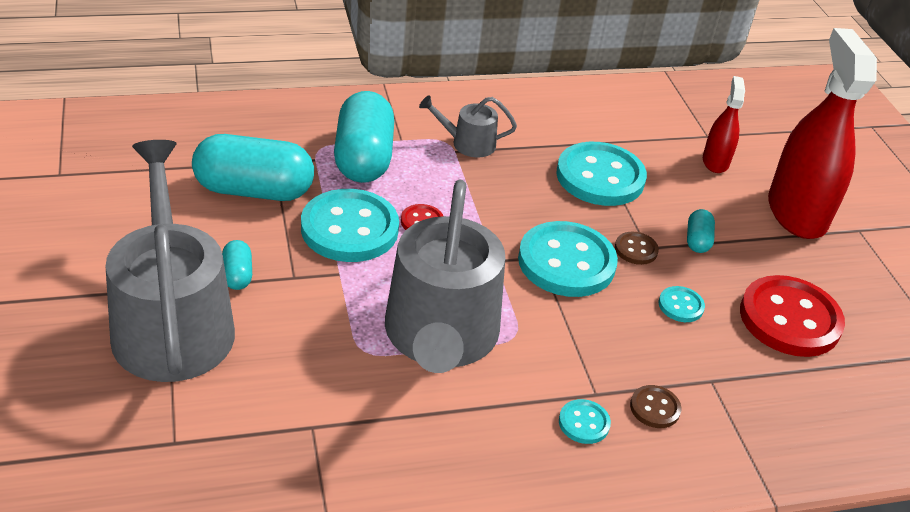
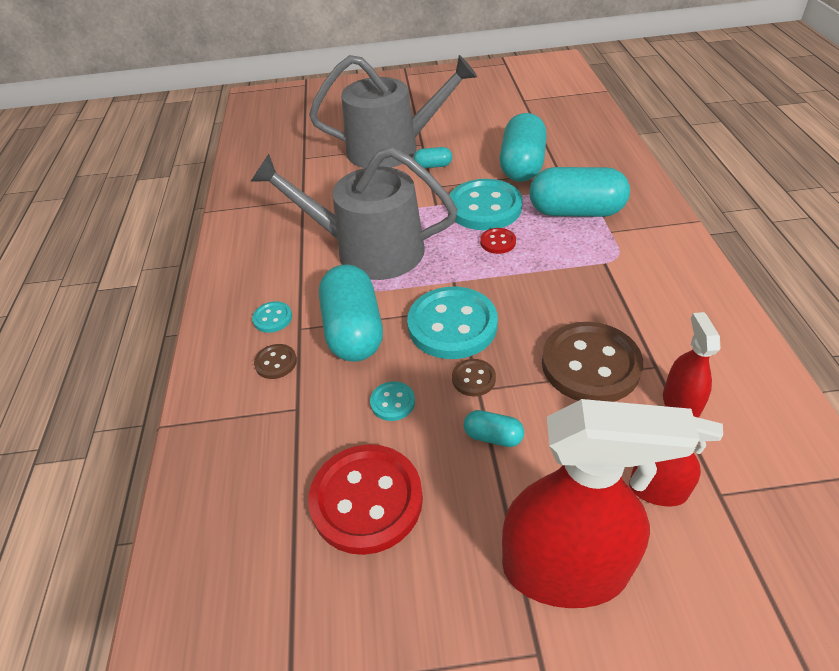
camera: 105 degrees right, 5 degrees up
grey watering can [419,95,517,157] -> none
turquoise button [556,142,647,206] -> brown button [542,322,643,402]
none -> turquoise capsule [319,264,383,362]
none -> red spray bottle [663,312,721,418]

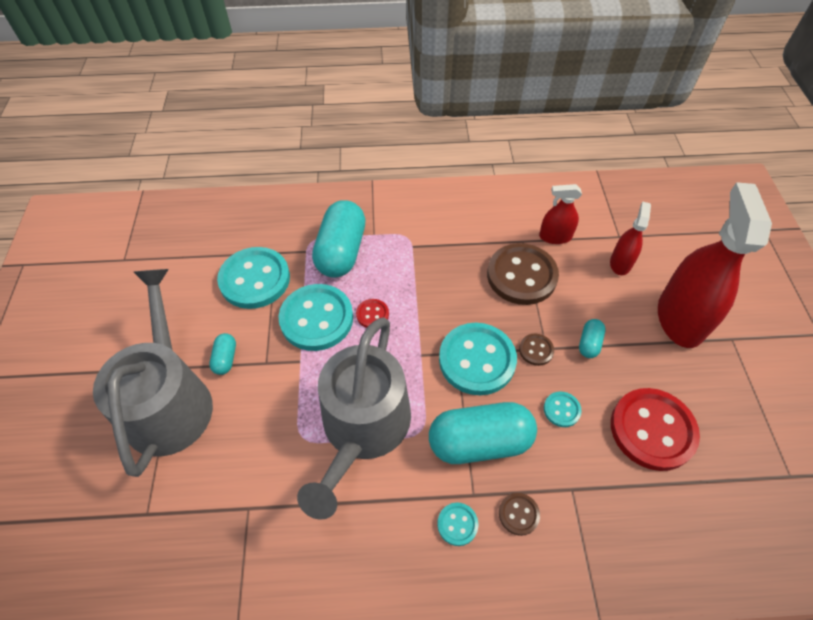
camera: 90 degrees left, 10 degrees up
turquoise capsule [499,113,547,182] -> turquoise button [217,247,290,309]

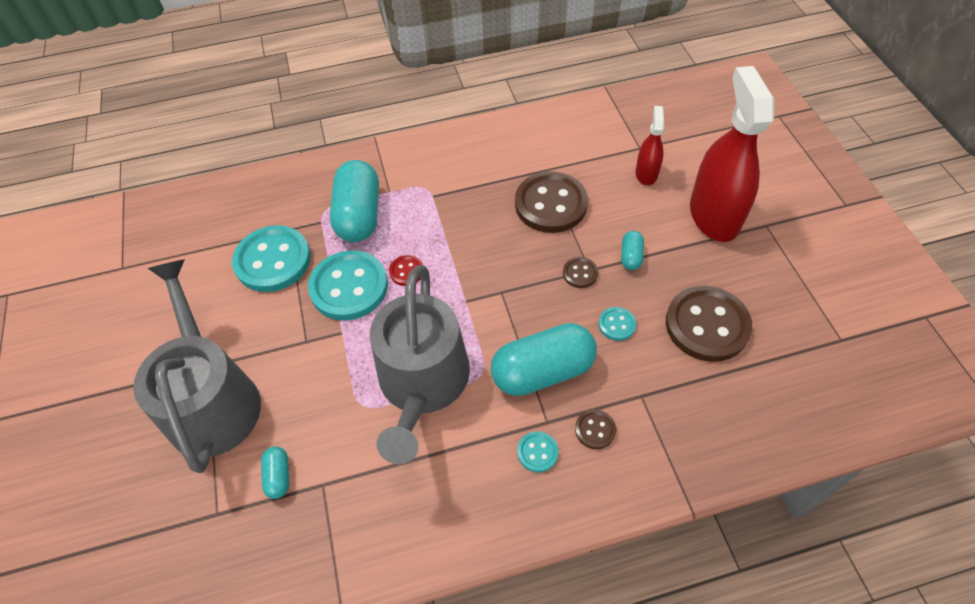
camera: 10 degrees left, 0 degrees up
turquoise capsule [209,333,236,375] -> turquoise capsule moved to [261,446,290,499]
turquoise button [439,323,517,395] -> none
red spray bottle [539,184,582,244] -> none
red button [611,388,700,471] -> brown button [666,286,752,362]

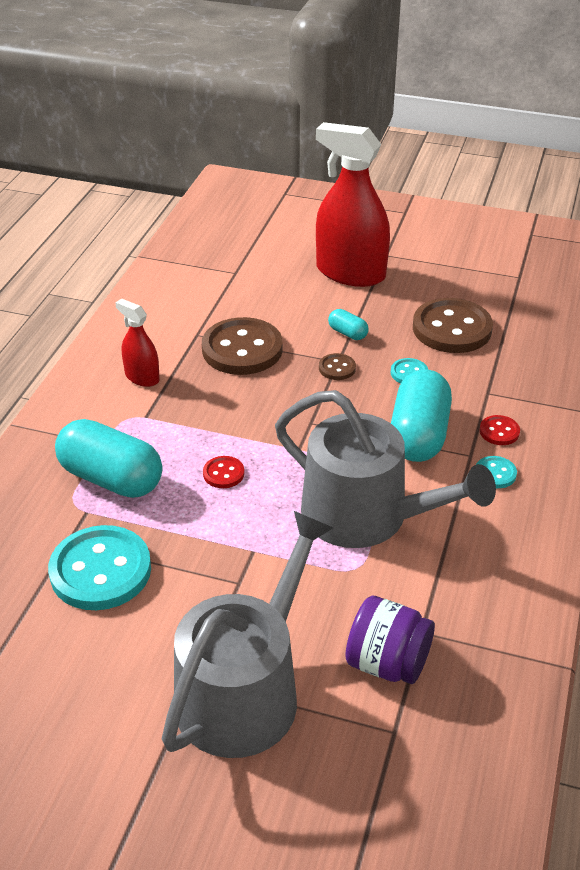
camera: 60 degrees left, 15 degrees down
grey watering can [133,259,261,473] -> grey watering can turned 105 degrees clockwise [162,511,334,758]
turquoise capsule [261,446,290,499] -> purple jar [345,596,435,684]
turquoise button [308,250,388,320] -> none
brown button [575,409,616,449] -> red button [479,415,520,445]
red spray bottle [635,106,664,185] -> red spray bottle moved to [115,299,160,387]

